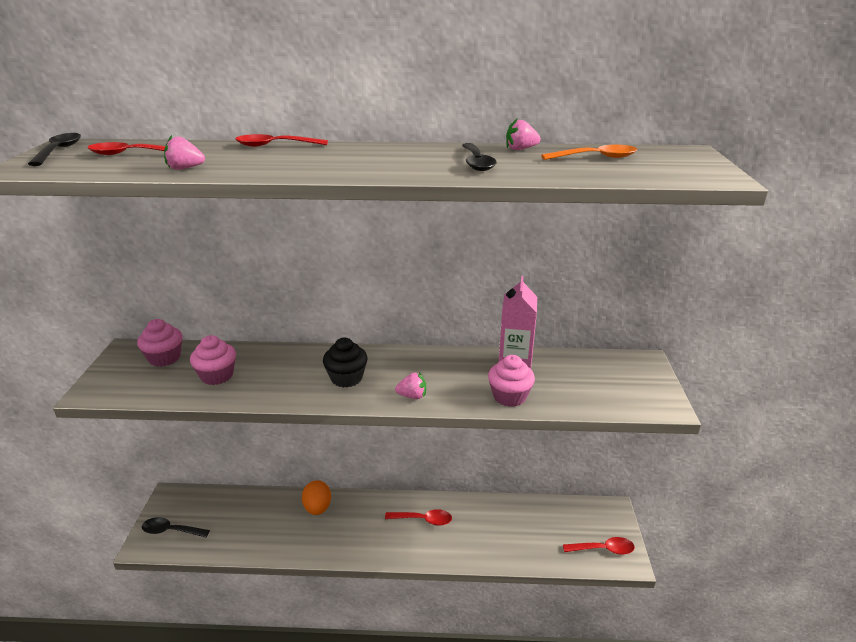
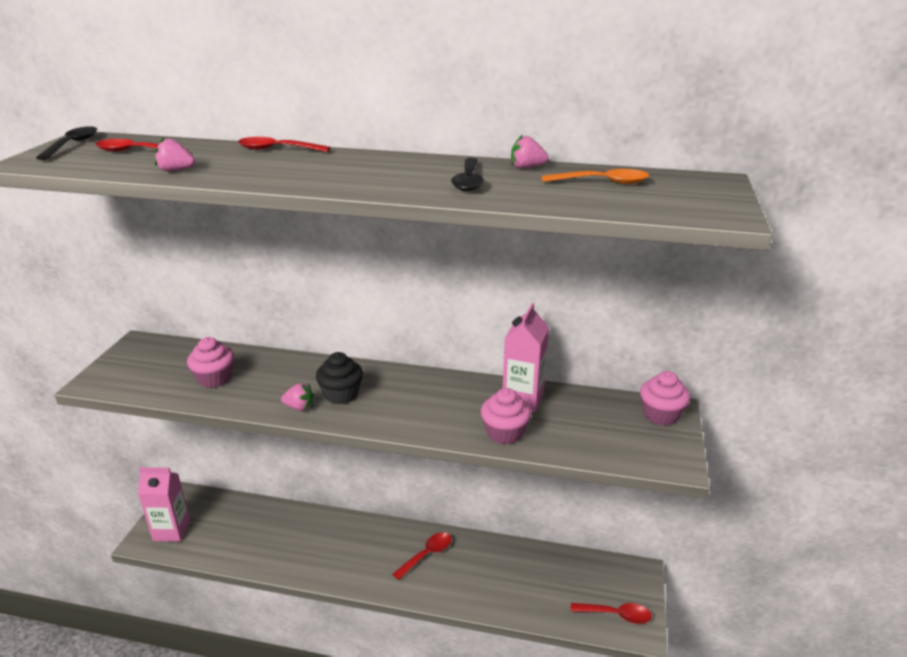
camera: 10 degrees right, 0 degrees up
pink cupcake [137,319,182,367] -> pink cupcake moved to [640,371,690,426]
black spoon [142,517,210,537] -> pink carton [138,467,190,542]
orange egg [302,480,331,515] -> none
red spoon [385,509,452,526] -> red spoon turned 60 degrees counterclockwise [392,532,452,580]
pink strawberry [395,372,426,399] -> pink strawberry moved to [281,383,314,411]

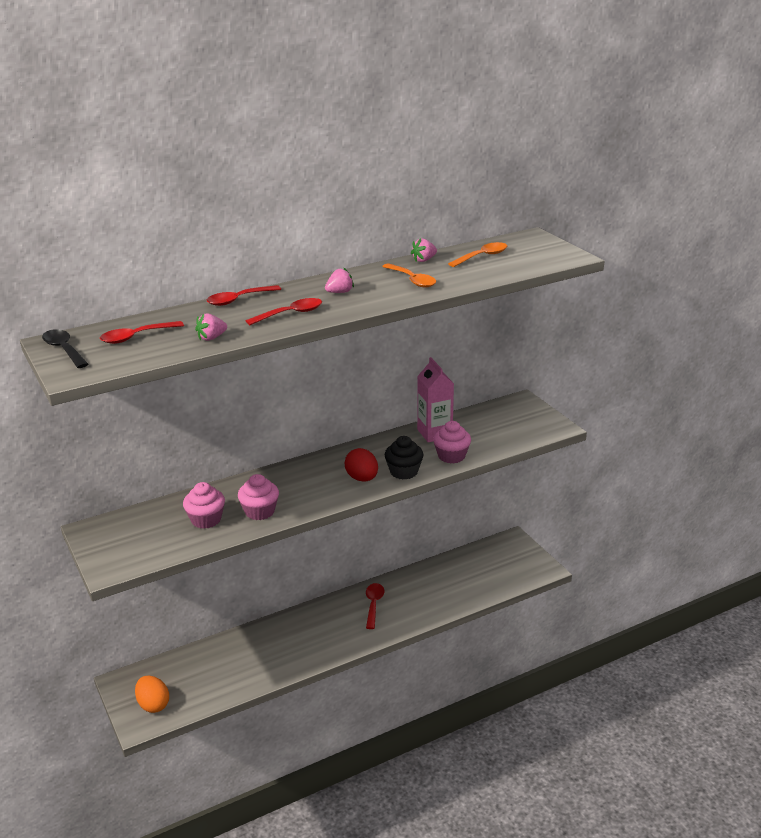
camera: 40 degrees left, 0 degrees up
pink carton [138,467,190,542] -> orange egg [135,676,169,713]
pink strawberry [281,383,314,411] -> pink strawberry moved to [325,267,354,293]
black cupcake [316,352,363,405] -> black cupcake moved to [385,436,424,480]
black spoon [451,158,484,192] -> orange spoon [382,263,436,288]
red spoon [571,603,652,624] -> red spoon moved to [246,298,322,325]
pink cupcake [640,371,690,426] -> pink cupcake moved to [238,474,279,520]
none -> red egg [345,448,378,482]

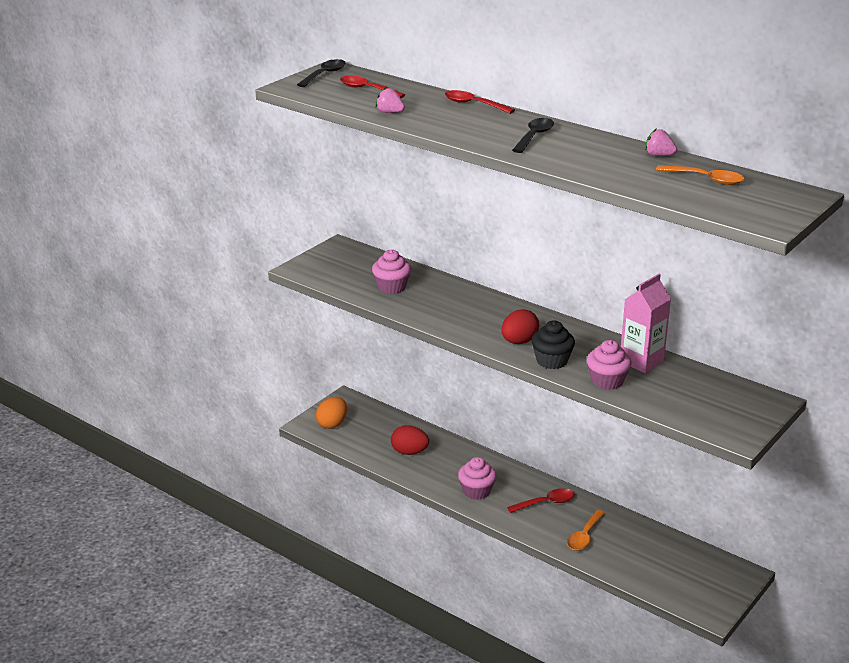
camera: 65 degrees right, 0 degrees up
pink cupcake [238,474,279,520] -> pink cupcake moved to [458,457,496,500]
red spoon [246,298,322,325] -> none
pink strawberry [325,267,354,293] -> black spoon [512,118,554,153]
orange spoon [382,263,436,288] -> orange spoon moved to [567,510,605,551]
none -> red egg [391,425,429,455]

